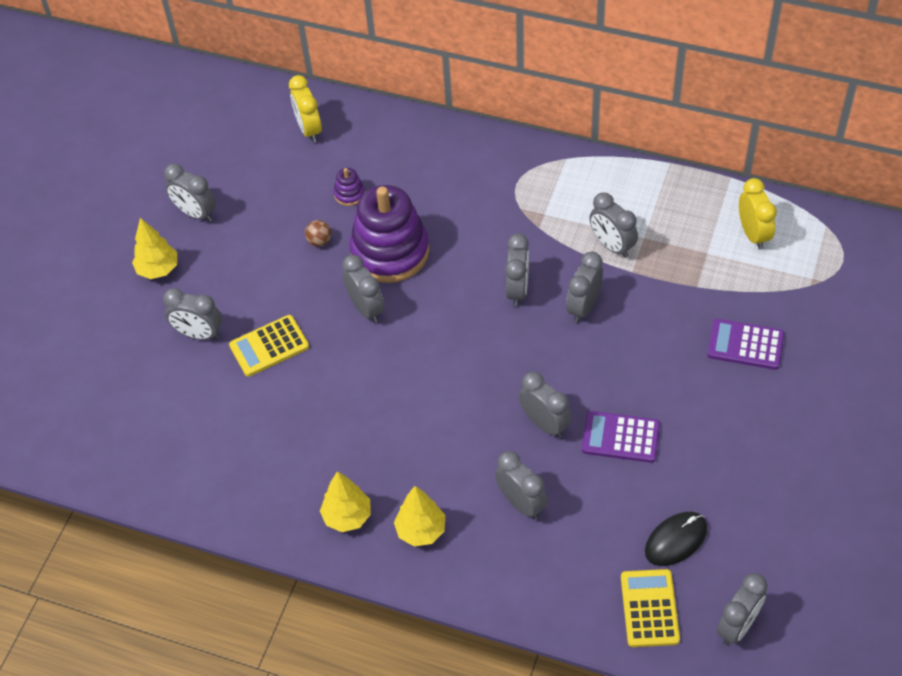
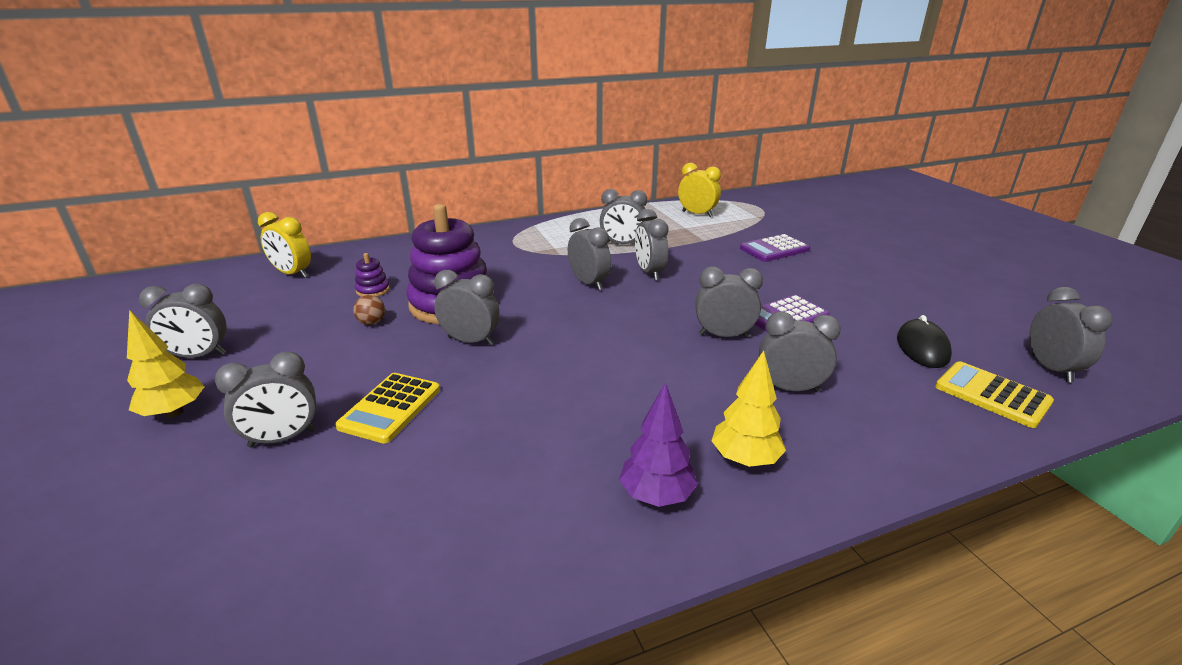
camera: 45 degrees left, 25 degrees down
yellow tree [320,471,371,532] -> purple tree [619,382,698,507]

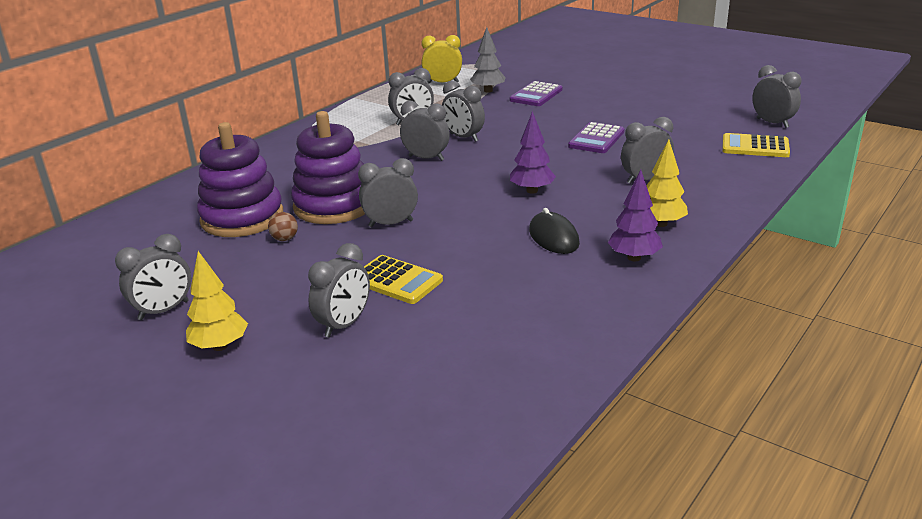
camera: 30 degrees left, 0 degrees up
yellow clock [258,212,311,278] -> none
yellow calculator [335,373,440,444] -> yellow calculator turned 45 degrees counterclockwise [364,255,443,304]
purple stacking toy [355,253,390,297] -> purple stacking toy [197,122,283,237], size x2.47
grey clock [695,266,763,337] -> none
black mouse [897,315,952,368] -> black mouse moved to [529,208,580,254]
none -> grey tree [470,27,506,93]
none -> purple tree [510,111,556,194]

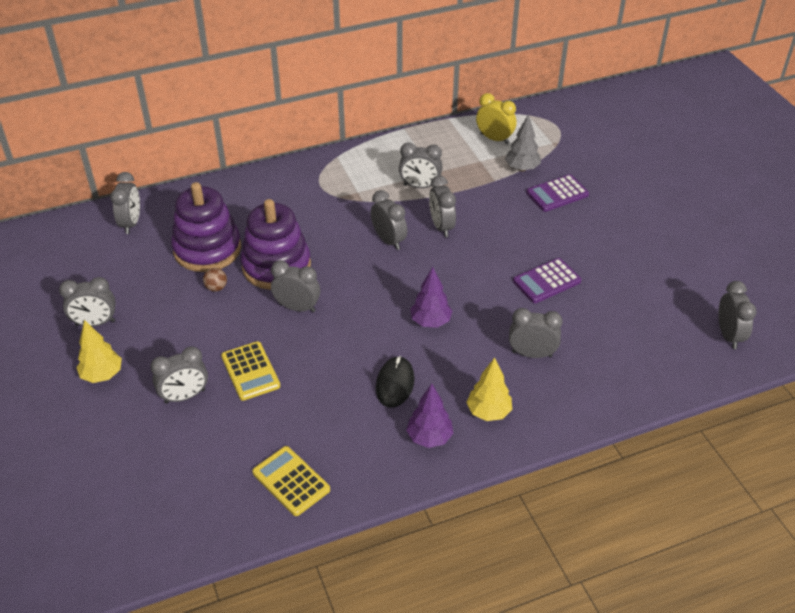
camera: 30 degrees right, 15 degrees up
yellow calculator [722,133,790,157] -> yellow calculator moved to [252,446,330,516]
none -> grey clock [110,172,140,234]

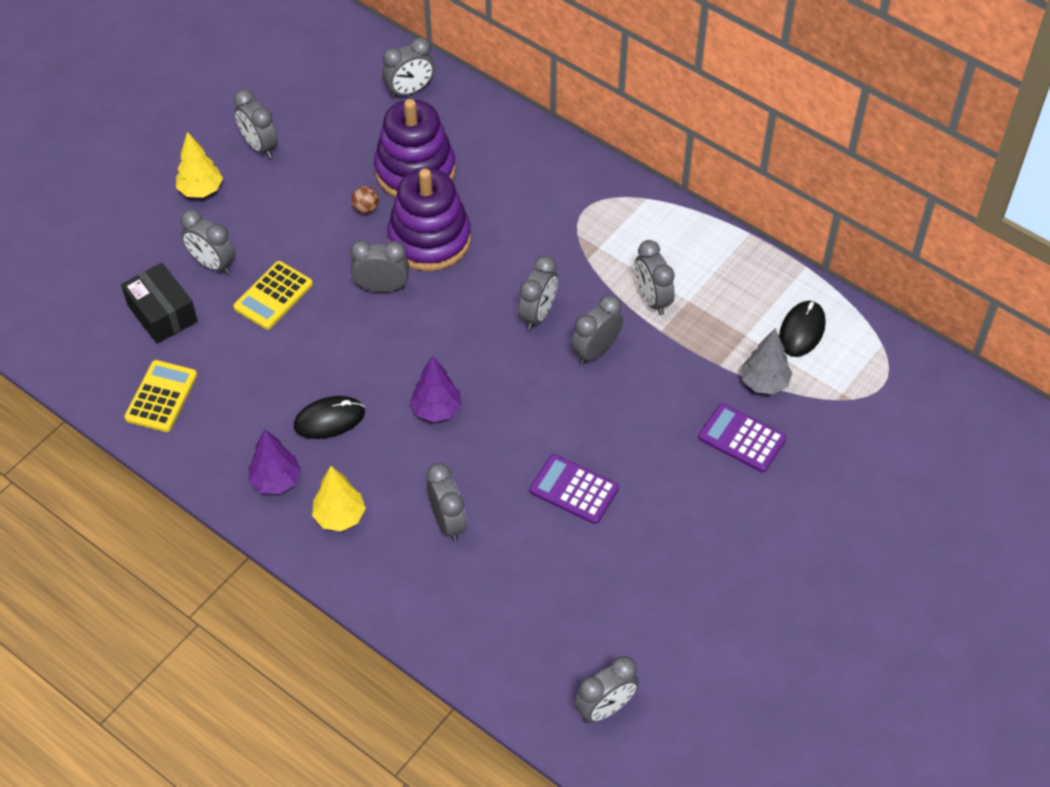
camera: 60 degrees right, 10 degrees up
grey clock [271,260,320,312] -> grey clock turned 75 degrees counterclockwise [350,240,409,292]
yellow clock [476,93,517,144] -> black mouse [779,301,826,357]
none -> black box [121,263,198,344]

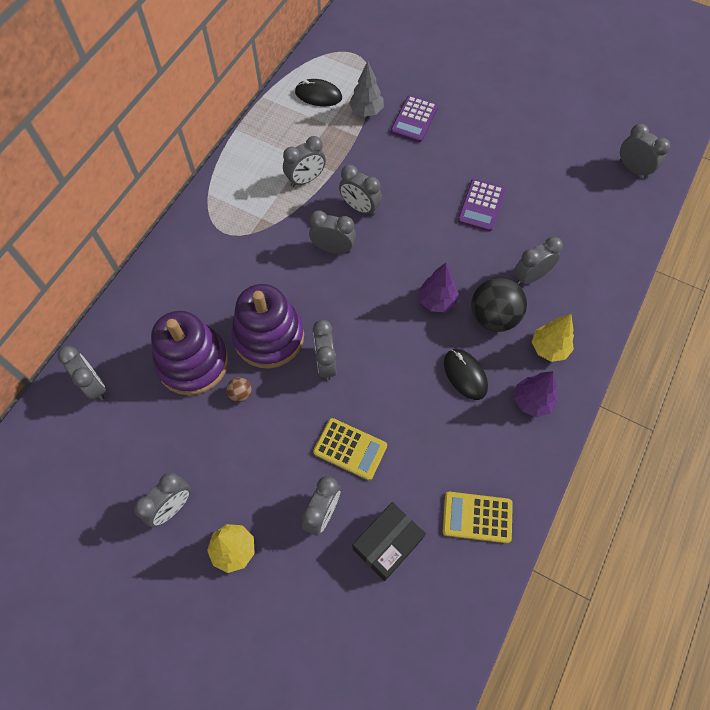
camera: 100 degrees left, 10 degrees up
none -> black ball [471,277,527,332]

